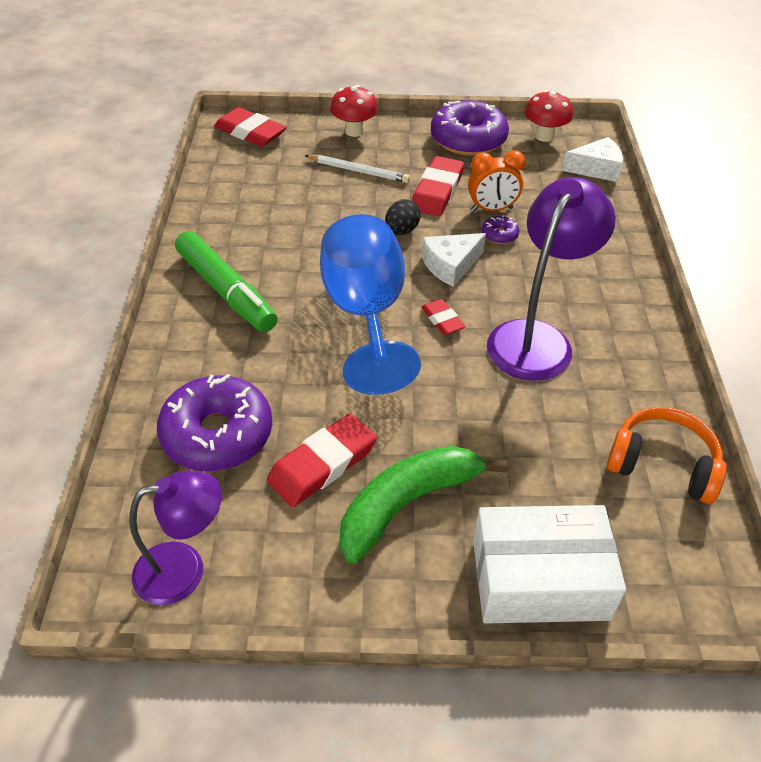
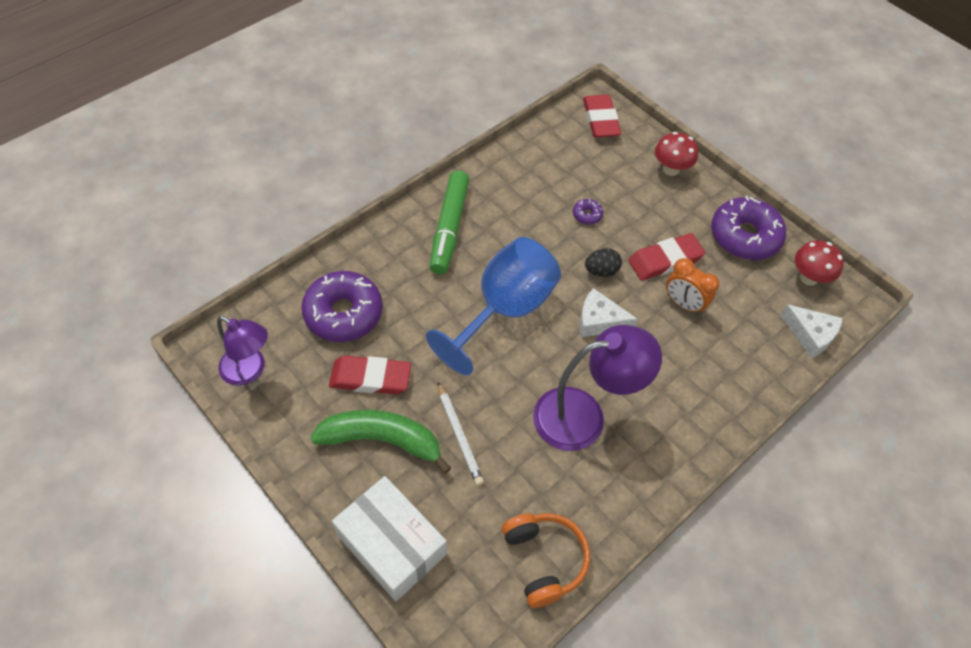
camera: 45 degrees right, 10 degrees up
white pencil [304,155,410,183] -> white pencil moved to [438,382,484,486]
red eraser [421,299,466,335] -> none
purple donut [482,215,519,244] -> purple donut moved to [573,199,603,225]

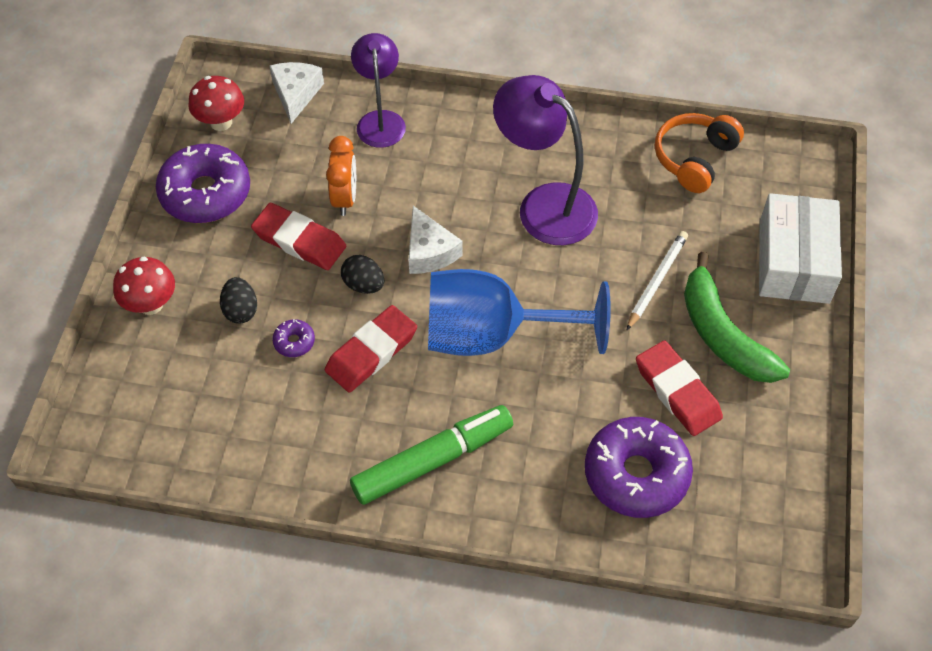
camera: 125 degrees left, 0 degrees up
purple lamp [217,316,268,386] -> purple lamp moved to [351,33,406,148]
red eraser [583,95,621,138] -> red eraser moved to [325,305,417,392]
none -> black egg [220,277,257,324]

